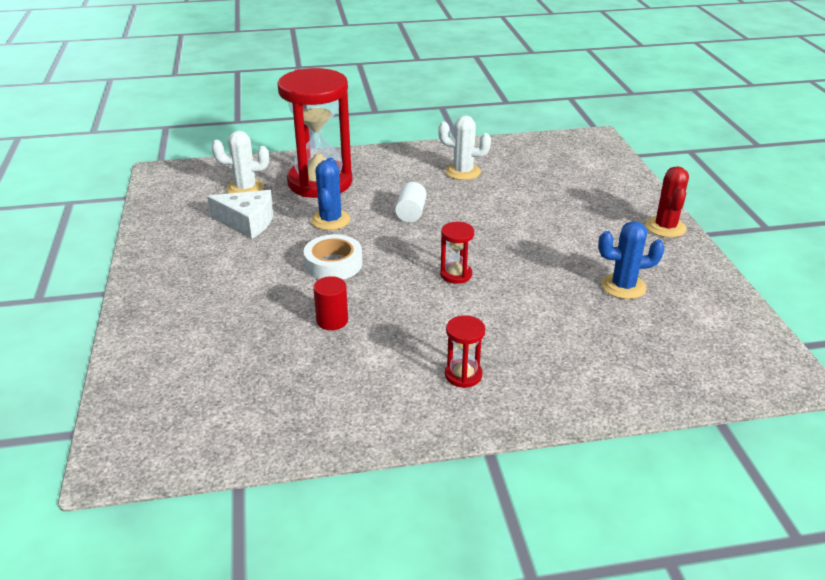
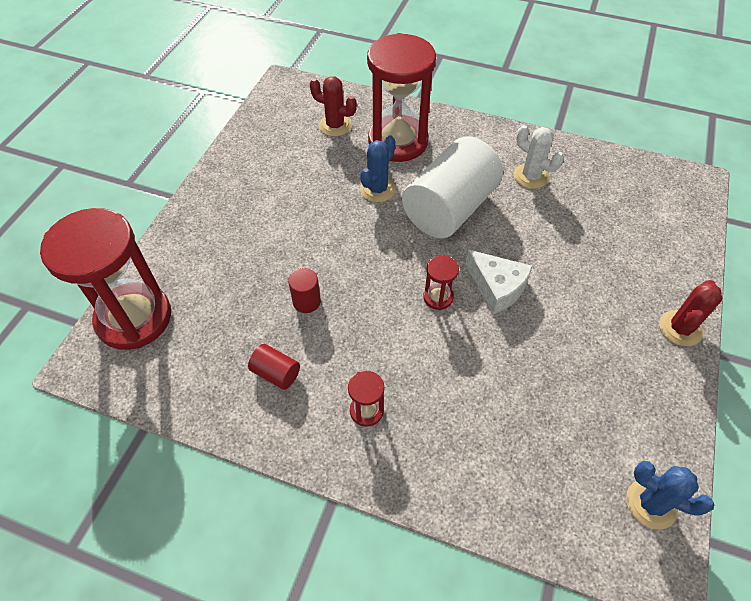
camera: 30 degrees right, 20 degrees up
white cheese [207,190,273,239] -> white cheese moved to [465,250,533,314]
white cactus [212,131,269,194] -> red cactus [310,76,357,137]
white tape [304,234,362,280] -> none
white cylinder [395,182,427,222] -> white cylinder [402,136,503,238], size x2.45
blue cactus [598,221,665,299] -> blue cactus moved to [626,461,714,530]
none -> red hourglass [40,208,171,350]
none -> red cylinder [248,344,300,390]

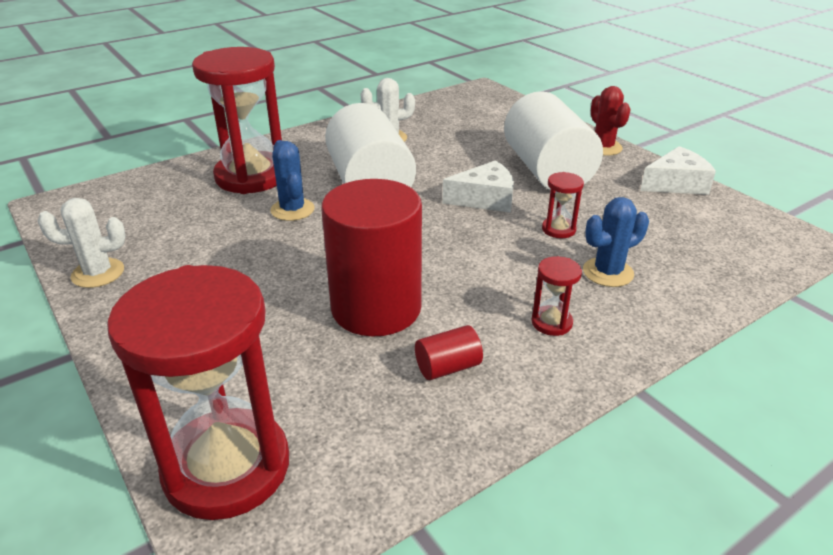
camera: 55 degrees left, 20 degrees down
red cylinder [288,268,321,313] -> red cylinder [321,179,422,337], size x2.45
red cactus [310,76,357,137] -> none
red hourglass [423,255,459,310] -> red hourglass moved to [542,172,584,238]
blue cactus [626,461,714,530] -> blue cactus moved to [583,197,649,287]
none -> white cactus [38,198,126,288]
none -> white cylinder [504,91,603,190]
none -> white cheese [640,146,716,195]

